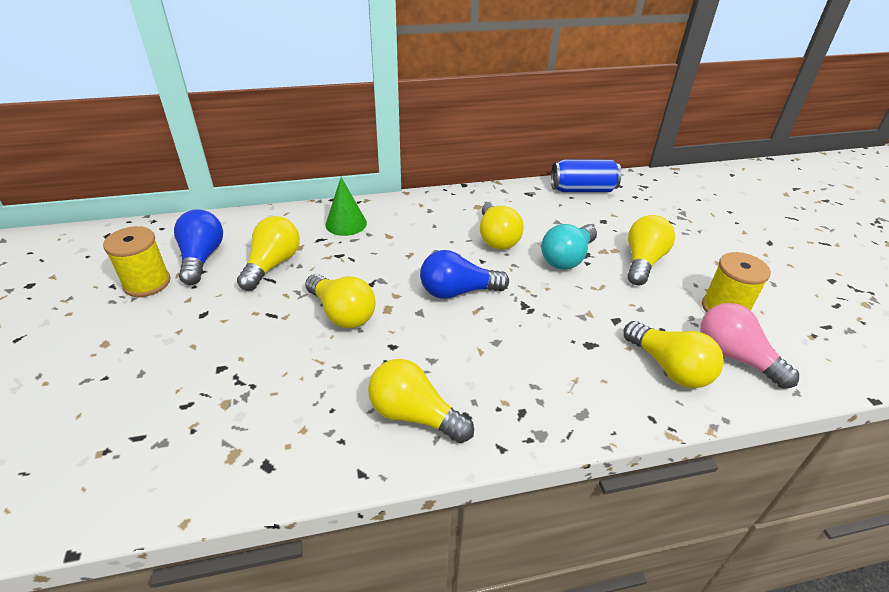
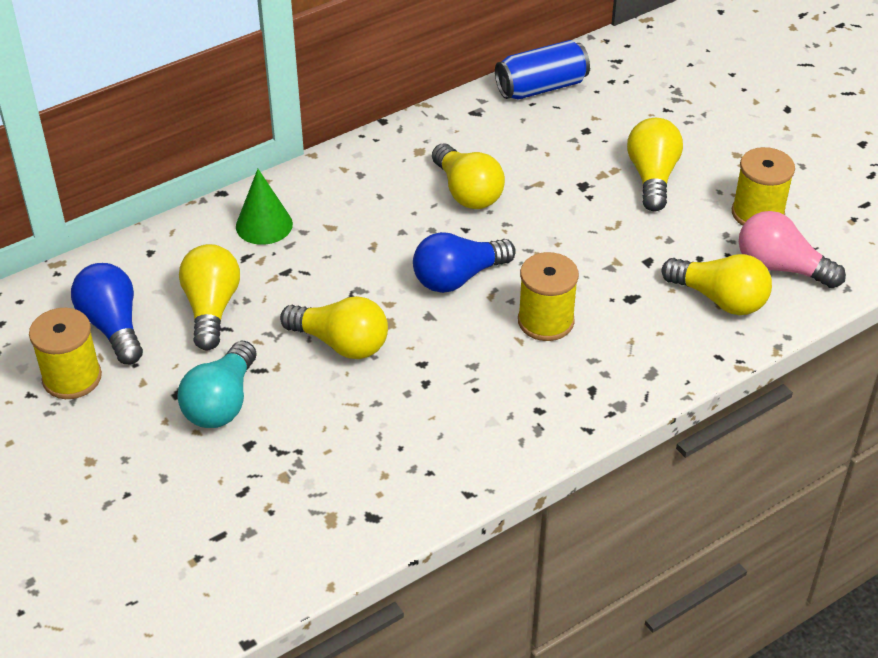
camera: 20 degrees left, 5 degrees up
yellow light bulb [368,359,474,443] -> none
turquoise light bulb [541,224,597,270] -> turquoise light bulb moved to [177,341,257,428]
none -> yellow spool [518,252,579,341]

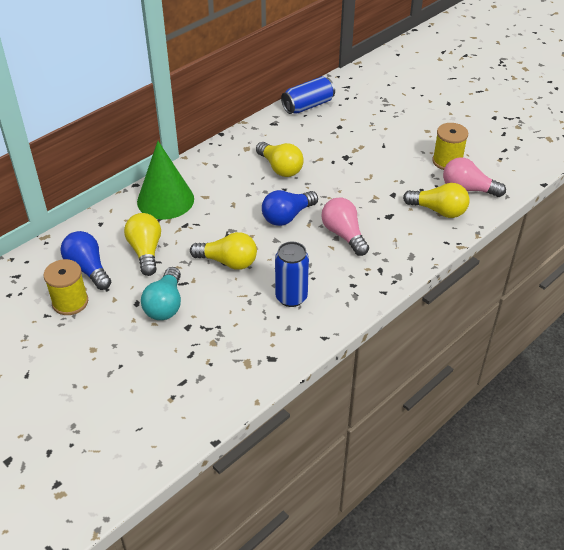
camera: 10 degrees left, 0 degrees up
green cone [236,169,293,245] -> green cone [137,141,194,220], size x1.67
yellow spool [518,252,579,341] -> pink light bulb [321,197,369,256]
yellow light bulb [627,118,683,212] -> none
none -> blue can [275,242,309,307]

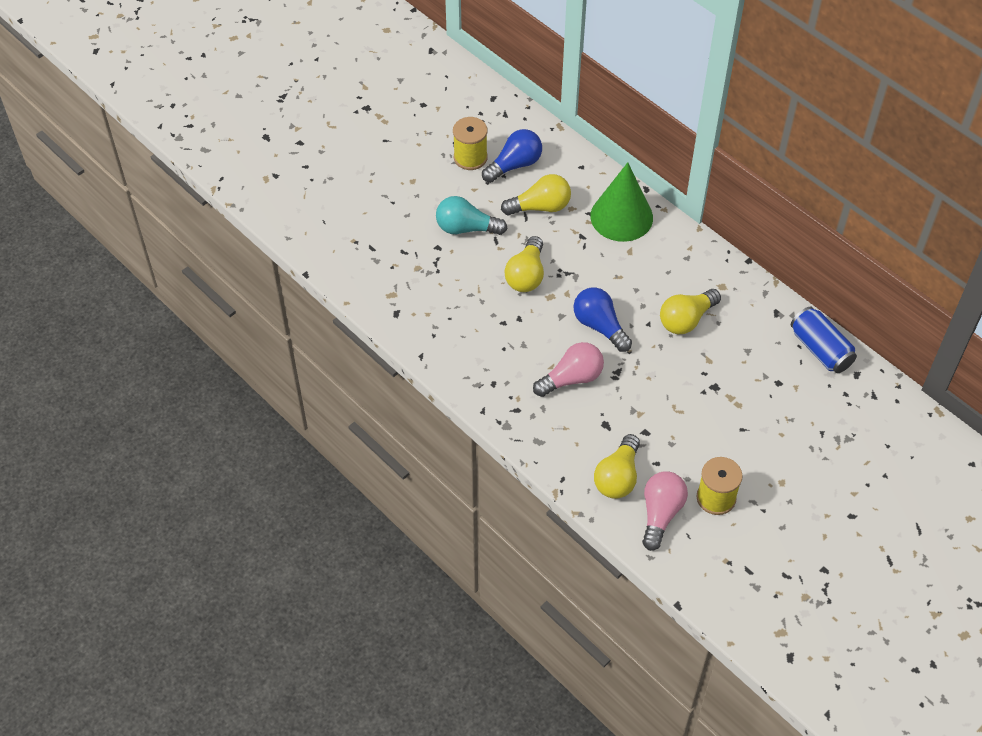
camera: 90 degrees right, 10 degrees up
blue can [275,242,309,307] -> none

